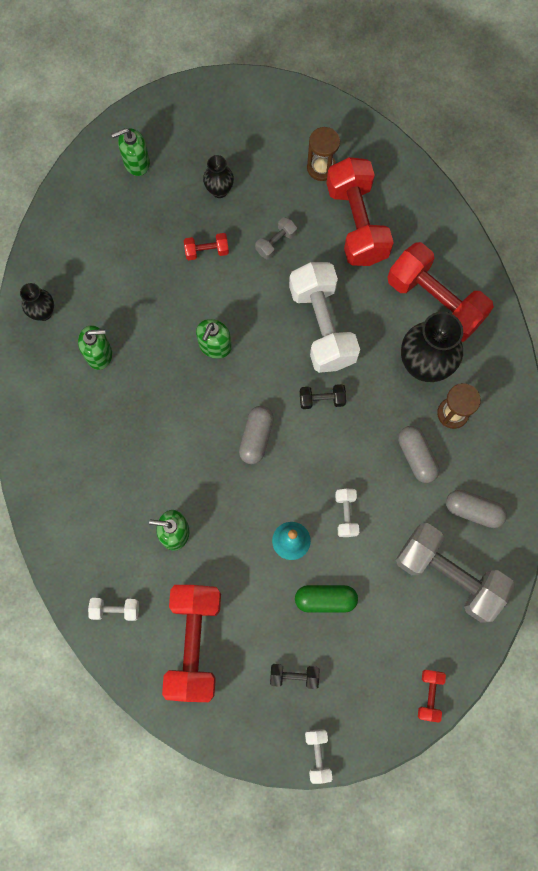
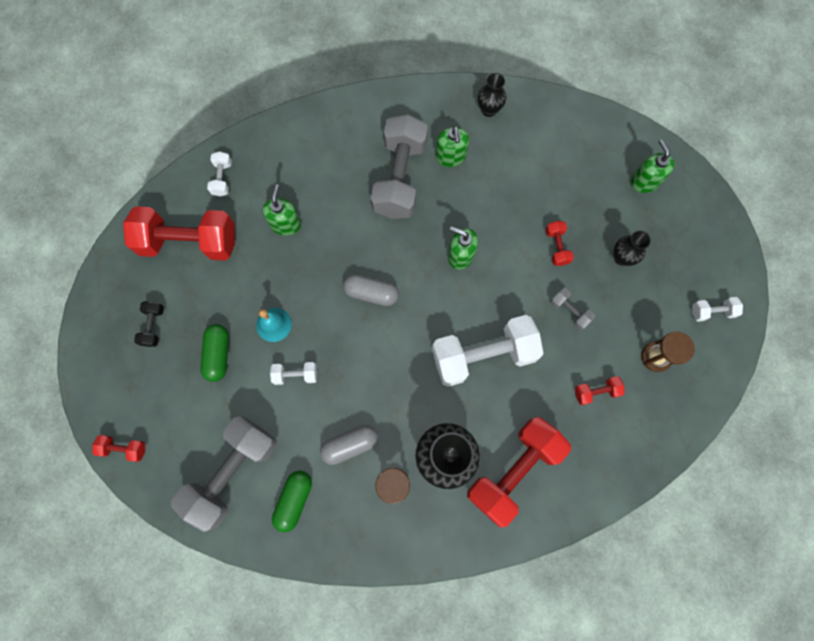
camera: 90 degrees right, 0 degrees up
black dumbbell [300,384,346,409] -> none
white dumbbell [305,729,332,784] -> white dumbbell moved to [692,297,743,322]
red dumbbell [326,157,394,266] -> red dumbbell [575,376,625,405], size x0.44
grey capsule [446,490,507,528] -> green capsule [272,471,312,533]
none -> grey dumbbell [371,114,428,219]

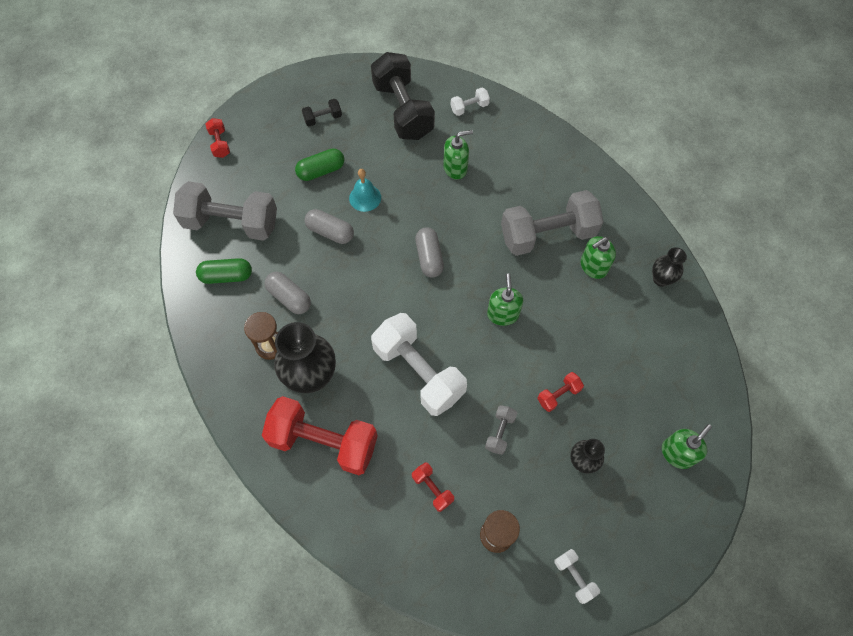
camera: 65 degrees right, 10 degrees down
red dumbbell [123,206,235,261] -> black dumbbell [371,52,435,140]
white dumbbell [270,362,317,385] -> grey capsule [305,209,354,244]

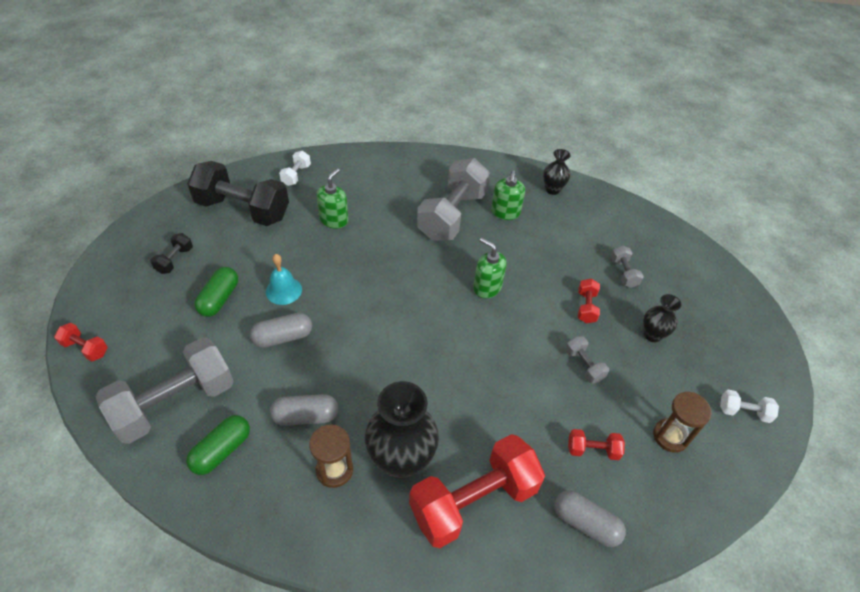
camera: 50 degrees left, 15 degrees down
white dumbbell [371,313,467,416] -> none
grey capsule [415,227,444,277] -> grey capsule moved to [554,490,626,547]
green soap dispenser [662,424,712,469] -> none
none -> grey dumbbell [611,245,644,288]

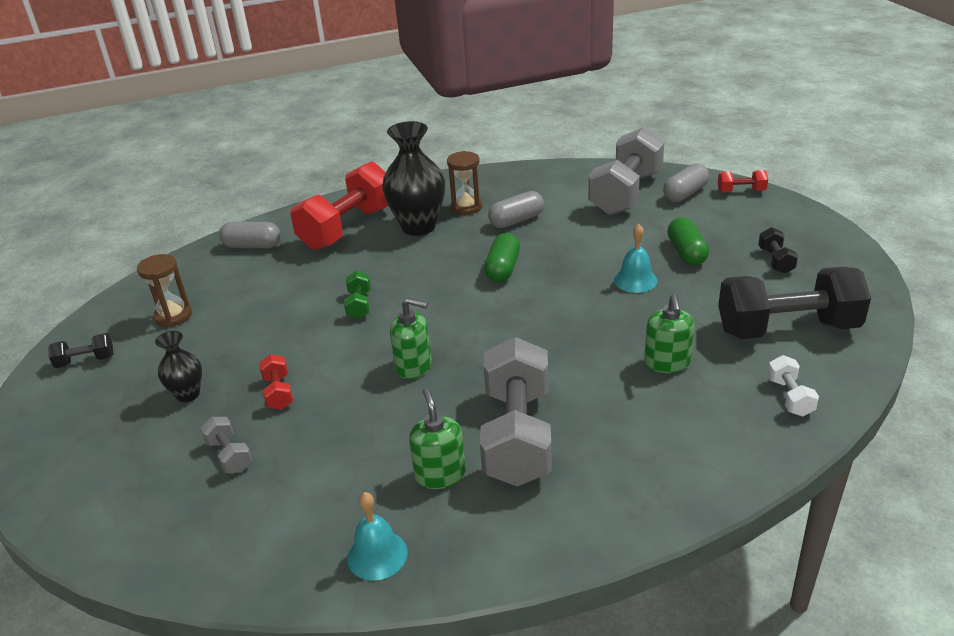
camera: 160 degrees right, 15 degrees down
green capsule [186,415,250,475] -> green capsule moved to [484,233,520,282]
grey capsule [250,313,312,348] -> grey capsule moved to [663,163,709,202]
black vase [543,149,571,195] -> turquoise bell [347,492,408,581]
grey dumbbell [565,336,609,383] -> none
red dumbbell [568,429,625,460] -> none
white dumbbell [720,390,779,423] -> black dumbbell [48,333,113,368]
none -> green dumbbell [344,271,371,319]

